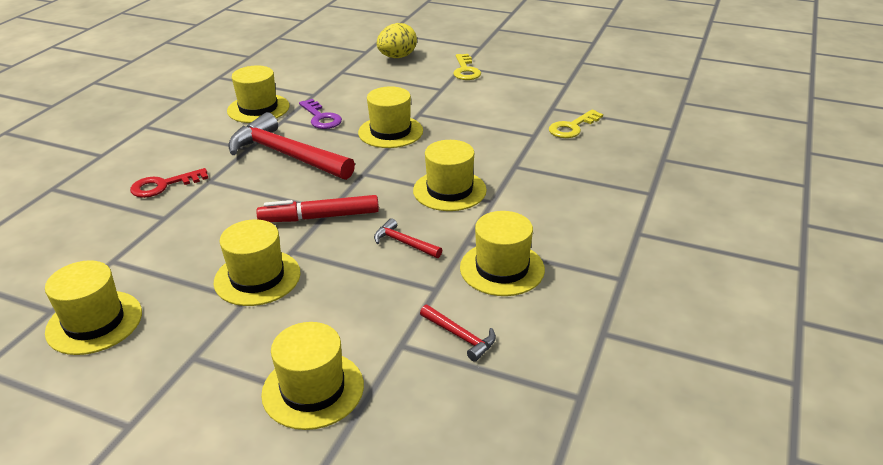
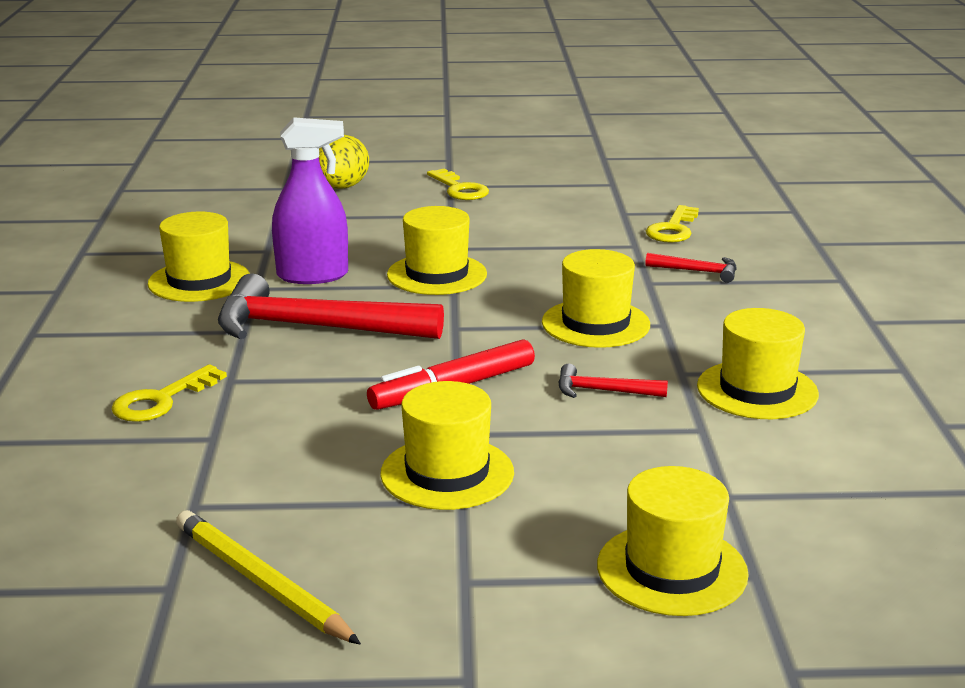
camera: 25 degrees left, 10 degrees down
yellow hat [45,260,142,355] -> yellow pencil [176,510,361,645]
red key [130,168,208,198] -> yellow key [111,364,227,422]
purple key [299,99,342,129] -> purple spray bottle [272,117,348,284]
red hammer [420,305,496,362] -> red hammer moved to [645,253,737,283]

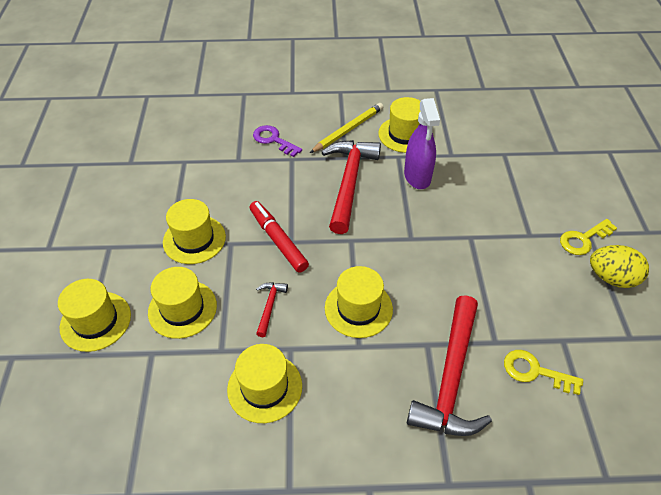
camera: 90 degrees right, 25 degrees up
yellow key [111,364,227,422] -> purple key [253,125,302,157]
yellow pencil [176,510,361,645] -> yellow pencil moved to [310,103,383,153]
yellow egg [319,135,369,189] -> yellow egg moved to [590,245,649,288]
yellow hat [387,206,487,295] -> yellow hat moved to [148,267,217,339]
red hammer [645,253,737,283] -> red hammer [407,295,492,436], size x2.26

